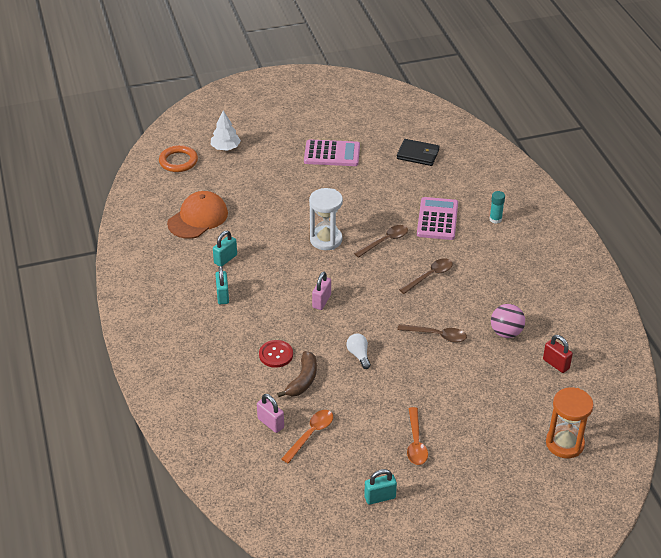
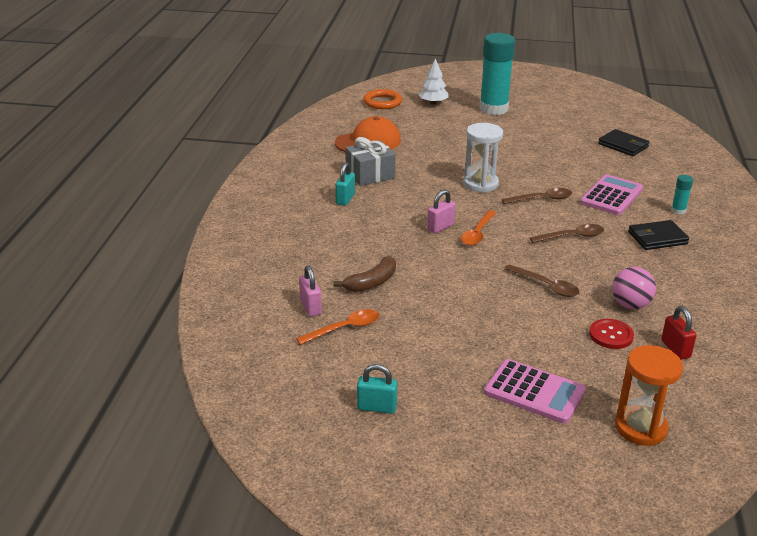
camera: 25 degrees right, 10 degrees down
turquoise padlock [213,230,237,266] -> grey gift [345,137,396,186]
red button [259,340,293,368] -> red button moved to [589,319,634,349]
pink calculator [304,139,360,166] -> pink calculator moved to [484,359,586,424]
white light bulb [347,333,371,369] -> none
orange spoon [407,407,428,465] -> orange spoon moved to [461,210,496,246]
none -> turquoise glue stick [479,33,515,115]
none -> black wallet [628,220,689,250]

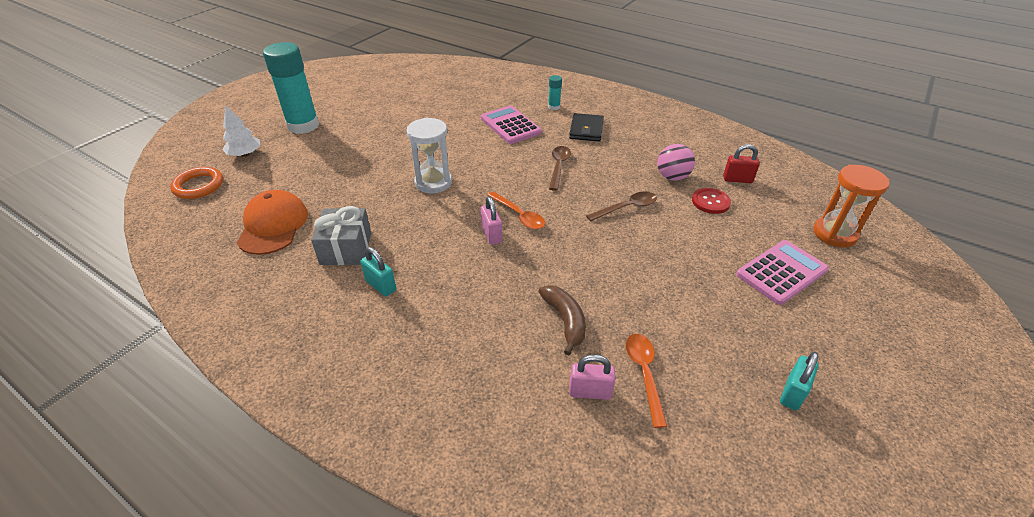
camera: 65 degrees left, 10 degrees up
brown spoon [502,188,572,204] -> none
black wallet [598,129,650,156] -> none

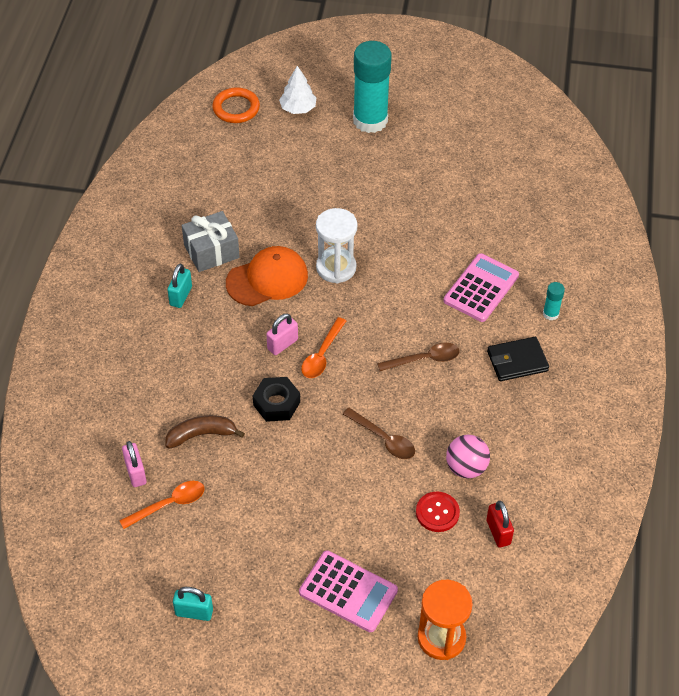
camera: 65 degrees right, 10 degrees up
orange cap [237,190,308,255] -> orange cap moved to [226,246,308,306]
brown banana [538,285,586,356] -> brown banana turned 150 degrees counterclockwise [165,415,245,449]
none -> black nut [253,377,300,422]

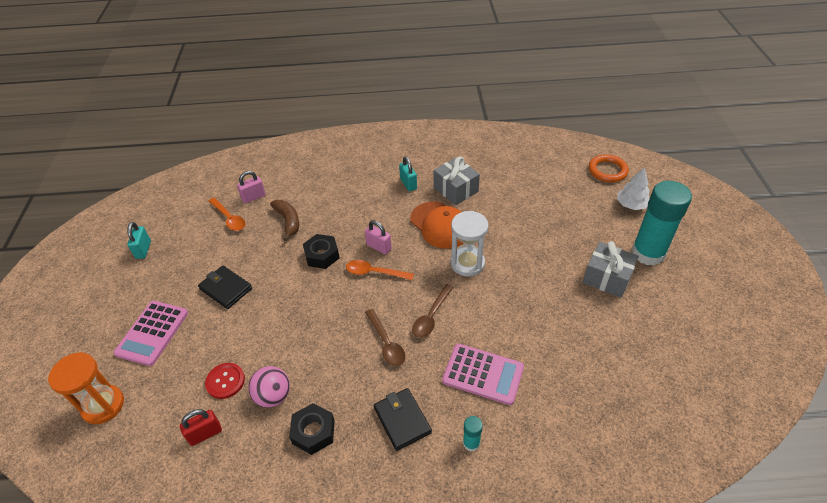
camera: 80 degrees right, 5 degrees down
turquoise padlock [167,264,192,308] -> turquoise padlock turned 60 degrees clockwise [399,156,417,191]
brown spoon [343,408,415,459] -> brown spoon moved to [412,284,454,338]
none -> black wallet [198,265,252,309]
none -> black nut [289,403,335,455]
none -> grey gift [583,241,639,298]

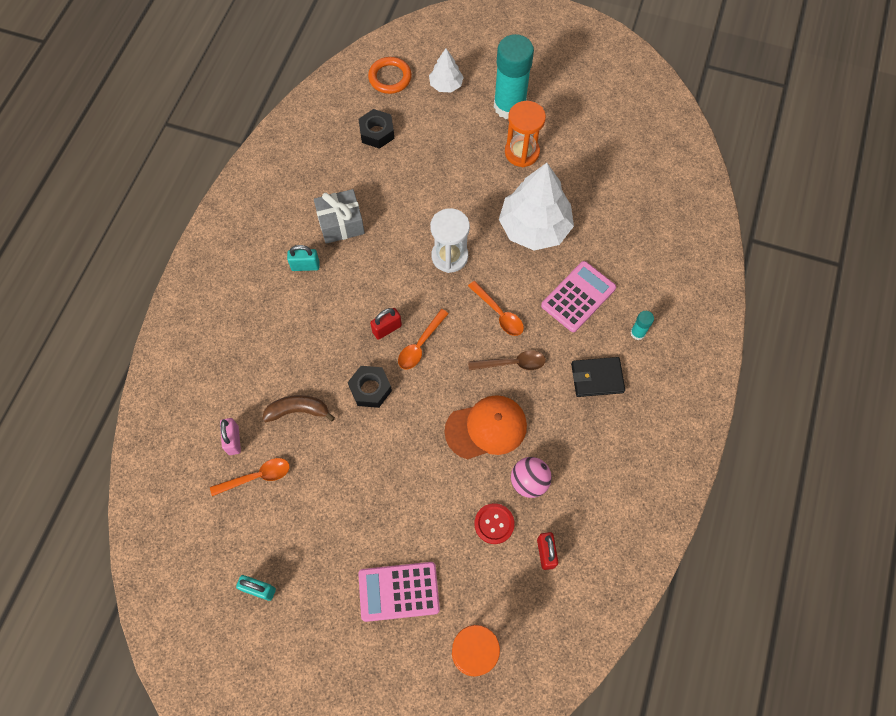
camera: 70 degrees left, 20 degrees up
pink calculator [114,301,188,366] -> pink calculator turned 135 degrees clockwise [358,562,440,622]
black wallet [198,265,252,309] -> none
black nut [289,403,335,455] -> black nut moved to [358,109,395,149]
pink padlock [365,220,392,254] -> red padlock [370,308,402,340]
orange cap [410,202,463,249] -> orange cap moved to [444,395,527,459]
brown spoon [412,284,454,338] -> orange spoon [468,281,524,336]
grey gift [583,241,639,298] -> orange hourglass [505,101,546,167]
none -> white tree [499,163,574,251]

